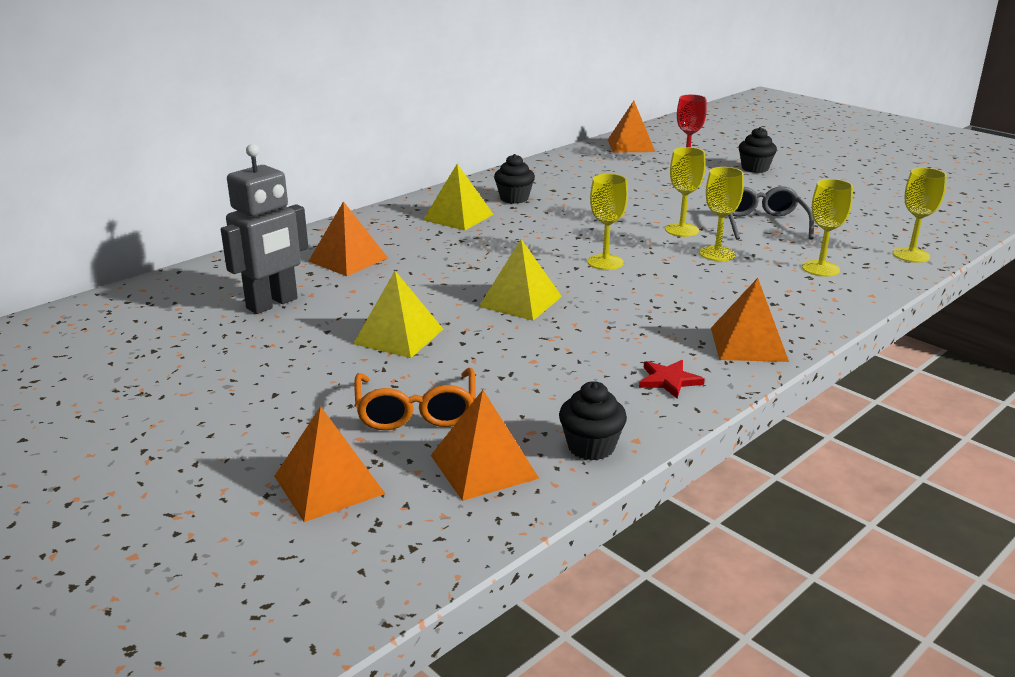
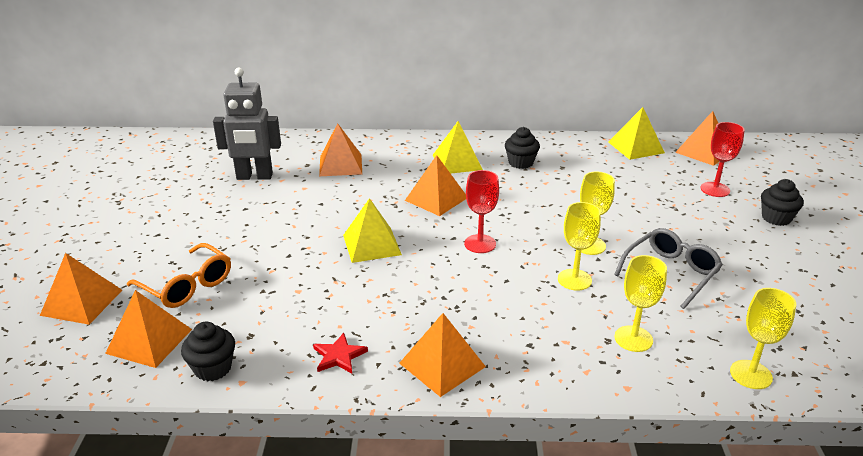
camera: 45 degrees right, 5 degrees up
yellow pyramid [353,271,443,358] -> yellow pyramid moved to [608,107,665,160]
orange glasses [354,368,476,430] -> orange glasses turned 90 degrees counterclockwise [127,243,231,308]
yellow goblet [587,174,628,270] -> red goblet [464,170,499,253]
none -> orange pyramid [405,155,466,216]

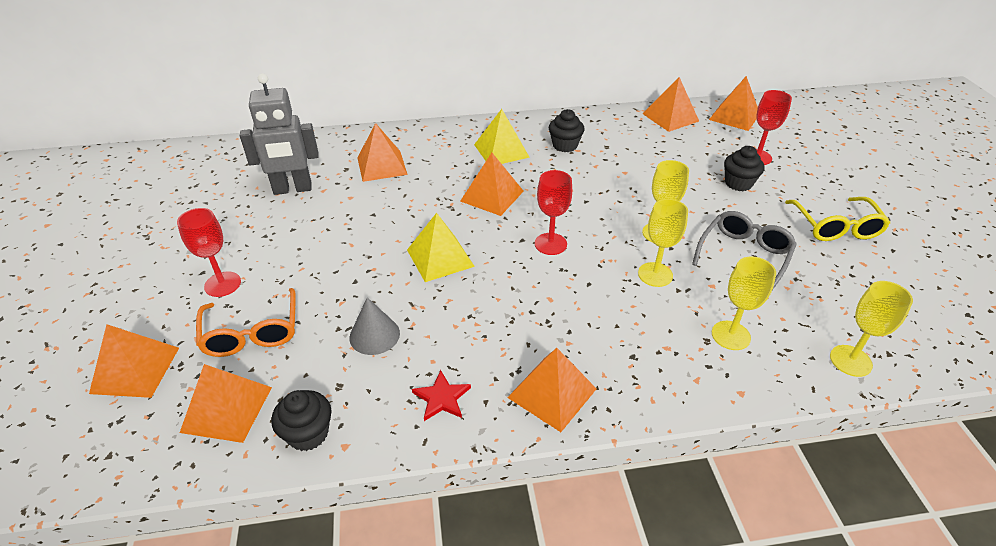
camera: 10 degrees left, 10 degrees up
orange glasses [127,243,231,308] -> orange glasses turned 45 degrees clockwise [196,288,296,357]
yellow pyramid [608,107,665,160] -> orange pyramid [643,77,699,132]
black cupcake [761,179,804,226] -> black cupcake moved to [724,146,764,191]
none -> red goblet [177,208,241,297]
none -> grey cone [350,297,400,355]
none -> yellow glasses [785,197,890,241]

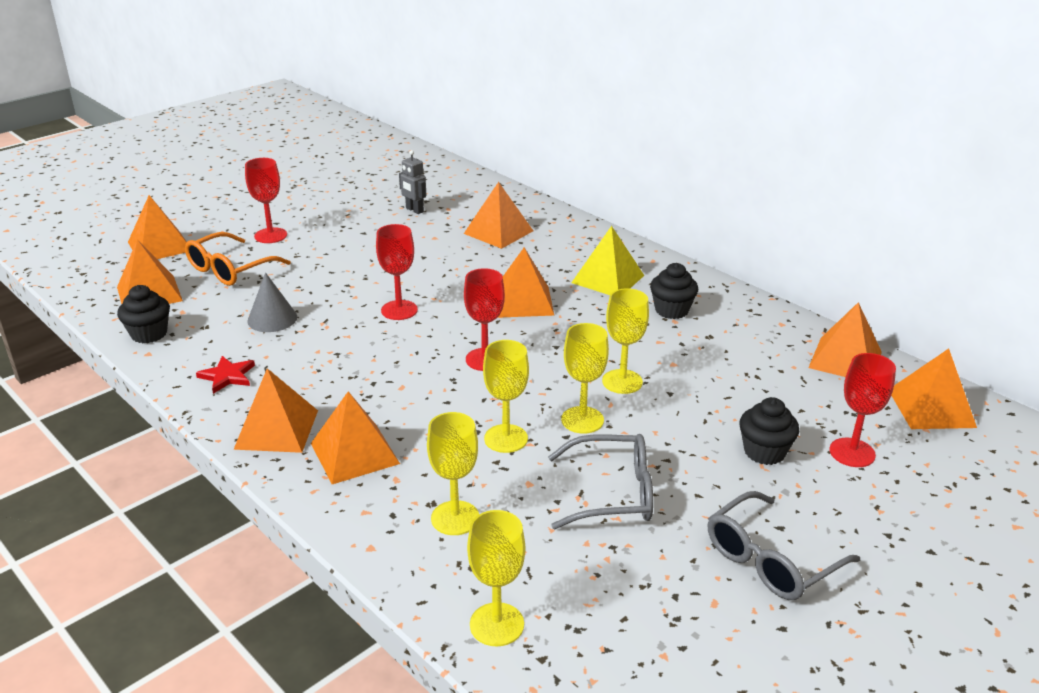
camera: 55 degrees right, 10 degrees down
grey robot [240,73,318,195] -> grey robot [399,150,426,214], size x0.50
yellow pyramid [407,213,475,282] -> red goblet [376,224,418,320]
yellow glasses [785,197,890,241] -> grey glasses [708,491,860,600]
none -> orange pyramid [311,391,400,484]
none -> yellow goblet [602,288,649,394]

